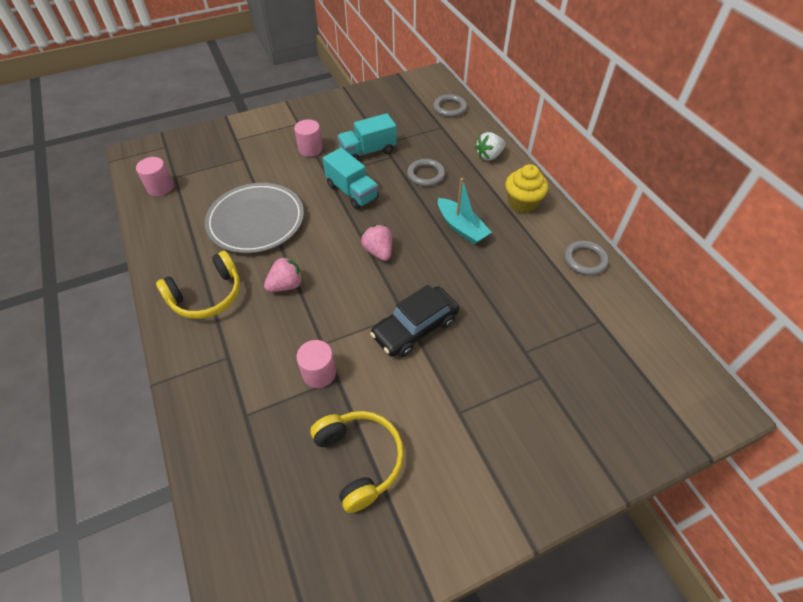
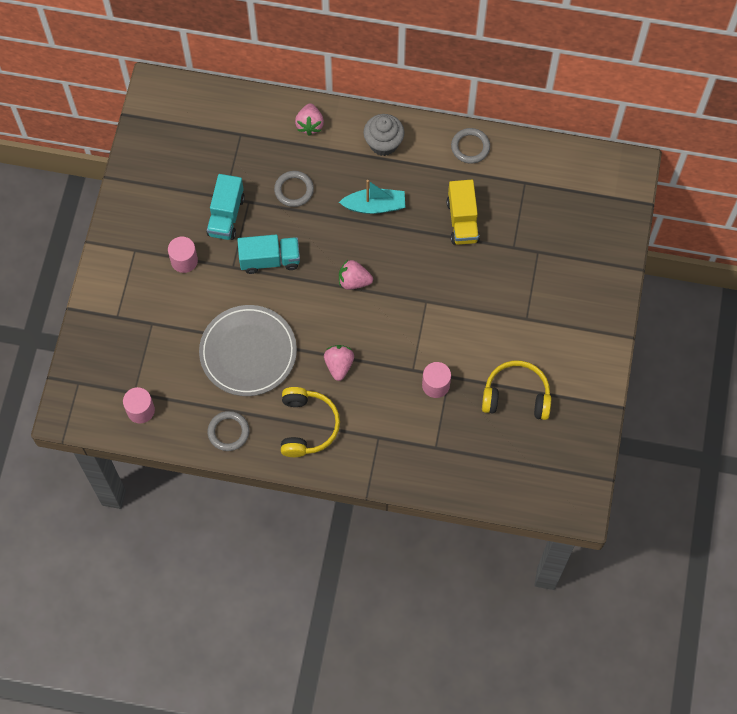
camera: 55 degrees left, 15 degrees up
black car [370,285,459,357] -> none
grey ring [433,94,467,117] -> grey ring moved to [208,411,249,451]
white strawberry [475,132,505,161] -> pink strawberry [295,103,324,136]
yellow cupcake [505,164,548,214] -> grey cupcake [363,114,404,156]
none -> yellow truck [447,180,480,245]

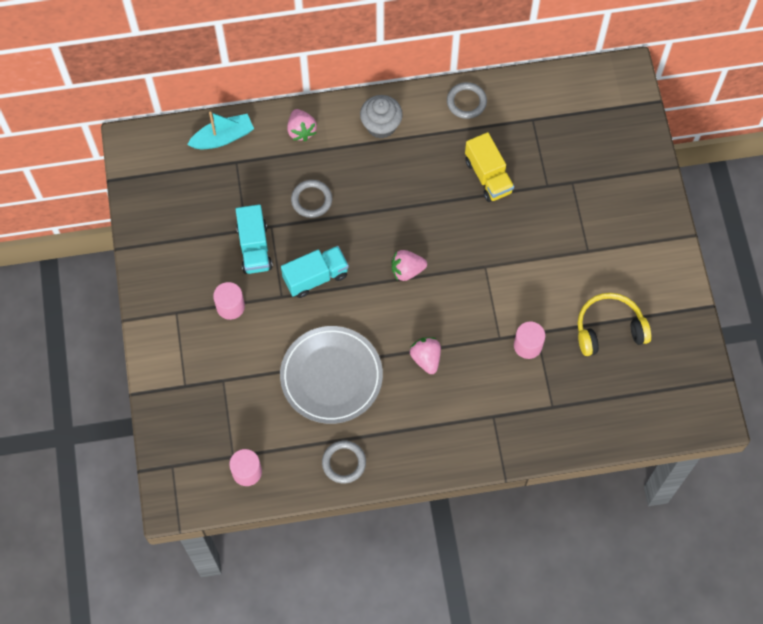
camera: 20 degrees left, 0 degrees up
yellow headphones [281,387,340,457] -> none
turquoise boat [339,180,406,214] -> turquoise boat moved to [187,112,254,149]

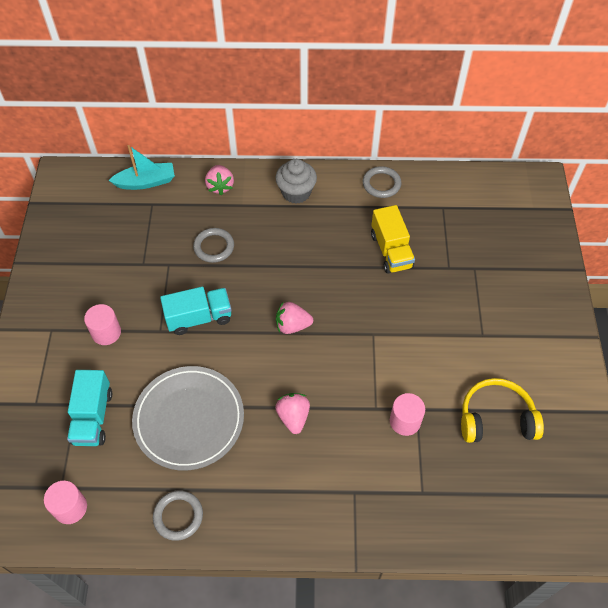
camera: 10 degrees right, 10 degrees down
turquoise truck [235,204,273,274] -> turquoise truck moved to [67,370,112,446]

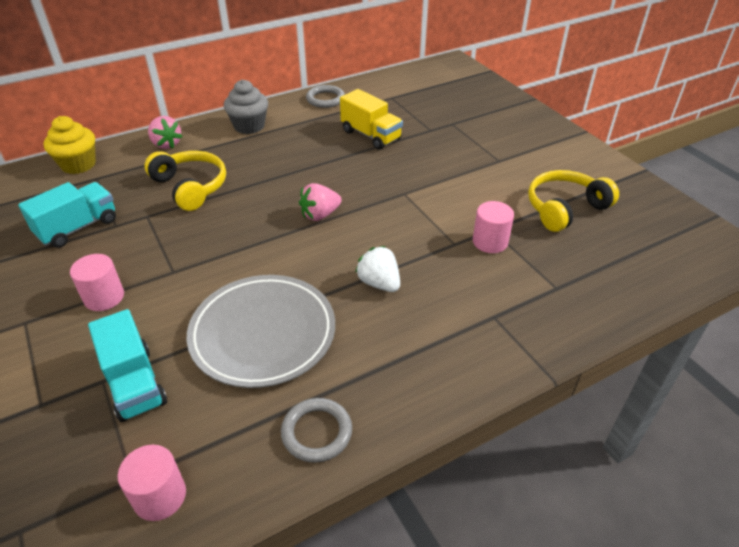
camera: 30 degrees left, 15 degrees down
turquoise boat [108,145,175,190] -> yellow cupcake [43,116,96,174]
turquoise truck [160,287,232,335] -> turquoise truck moved to [18,182,116,248]
grey ring [193,228,234,263] -> yellow headphones [144,151,226,211]
pink strawberry [275,393,310,434] -> white strawberry [355,246,400,292]

